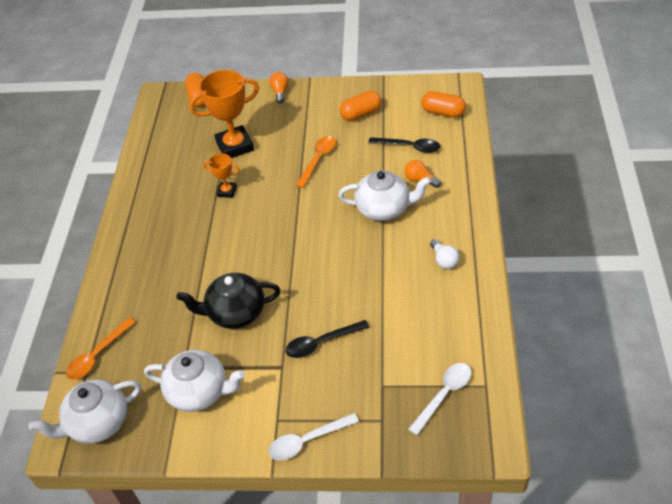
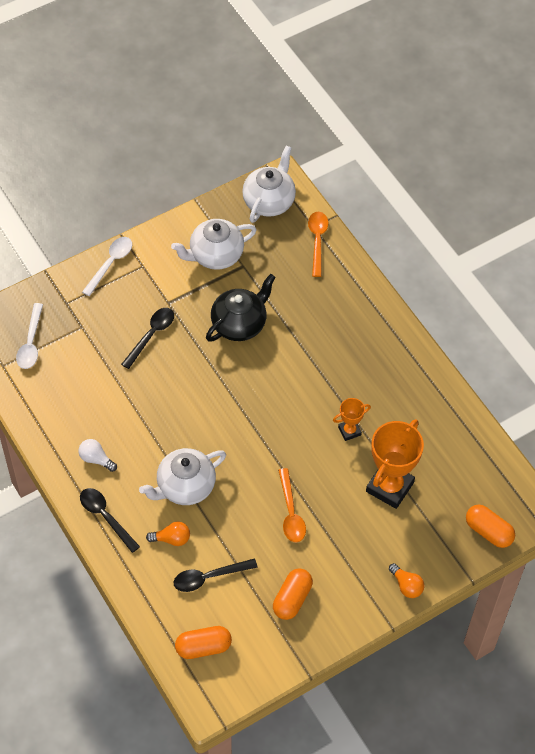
camera: 140 degrees right, 10 degrees up
none -> black spoon [80,488,140,553]

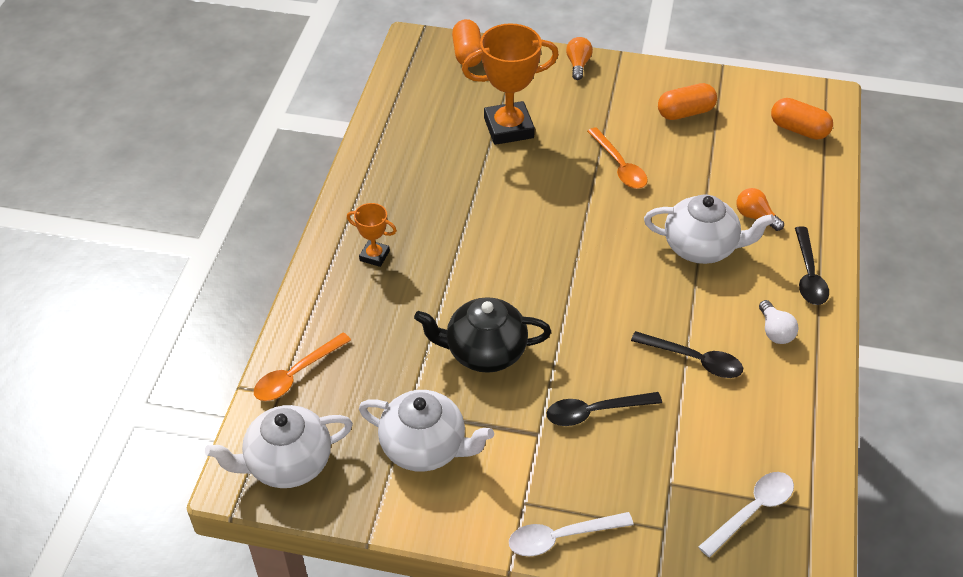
camera: 135 degrees left, 10 degrees down
black spoon [174,558,258,592] -> black spoon moved to [631,331,743,378]
orange spoon [278,468,306,542] -> orange spoon turned 120 degrees clockwise [587,127,648,189]
orange trophy [333,398,371,441] -> orange trophy moved to [347,203,397,267]

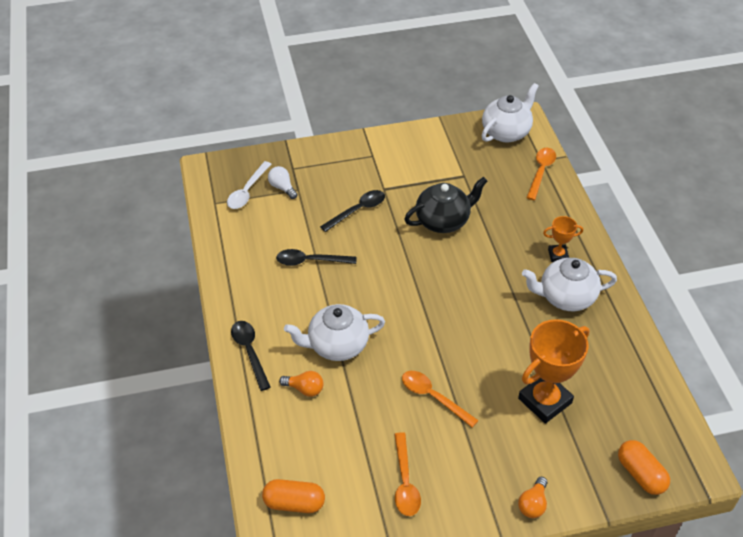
camera: 155 degrees right, 0 degrees up
white teapot [359,390,494,472] -> white teapot moved to [522,258,617,311]
white spoon [509,512,634,556] -> none
orange light bulb [566,37,593,80] -> orange light bulb turned 45 degrees clockwise [518,477,547,518]
orange capsule [658,83,717,120] -> orange spoon [394,432,421,516]
white light bulb [759,300,798,344] -> white light bulb moved to [268,166,298,199]

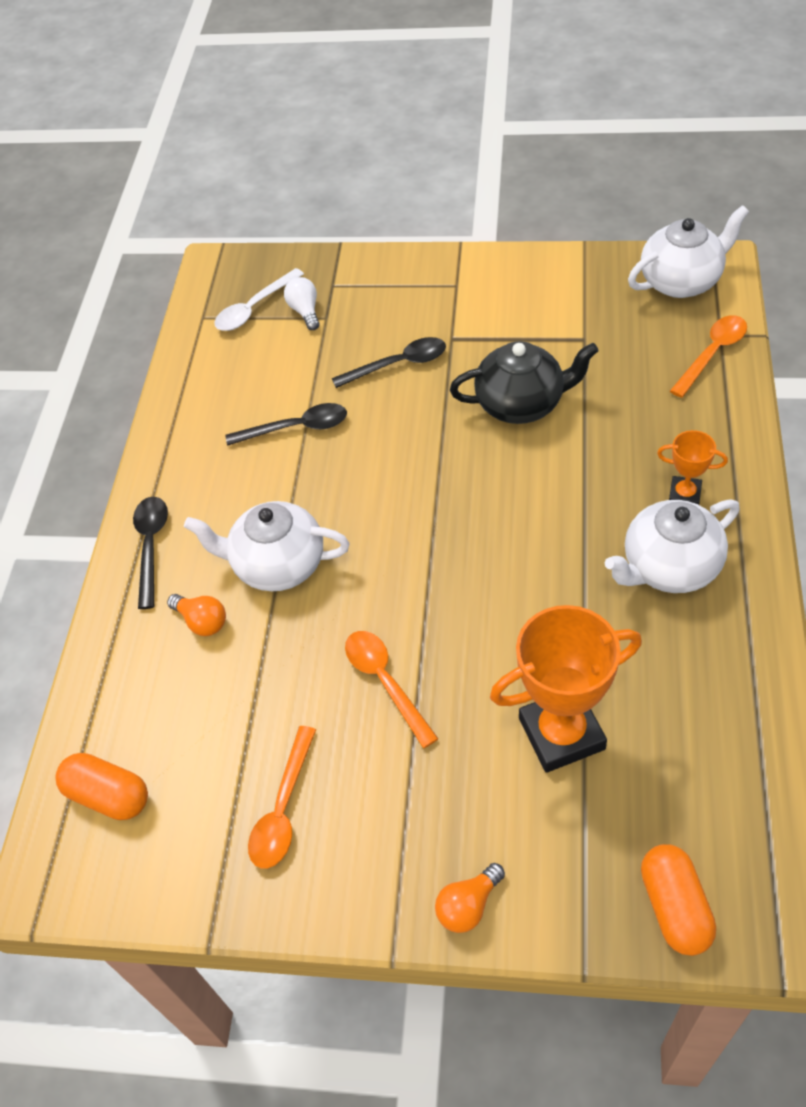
camera: 25 degrees right, 5 degrees up
black spoon [276,249,356,266] -> black spoon turned 150 degrees clockwise [226,403,347,446]
white teapot [522,258,617,311] -> white teapot turned 45 degrees counterclockwise [605,499,740,593]

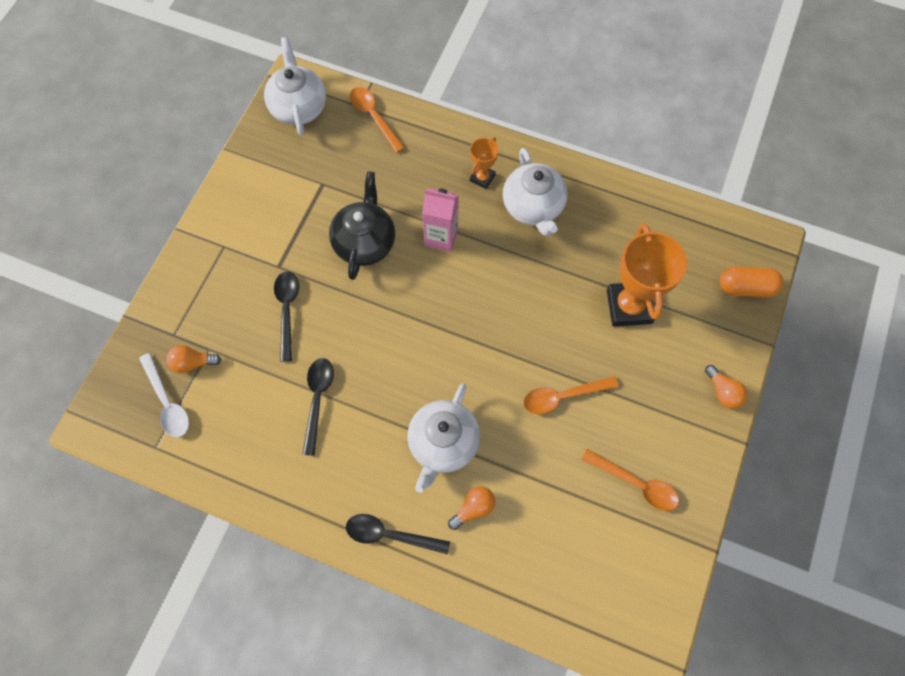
camera: 80 degrees left, 15 degrees up
orange capsule [55,753,148,820] -> none
white light bulb [284,277,320,330] -> orange light bulb [166,345,221,373]
none -> pink carton [422,188,459,252]

